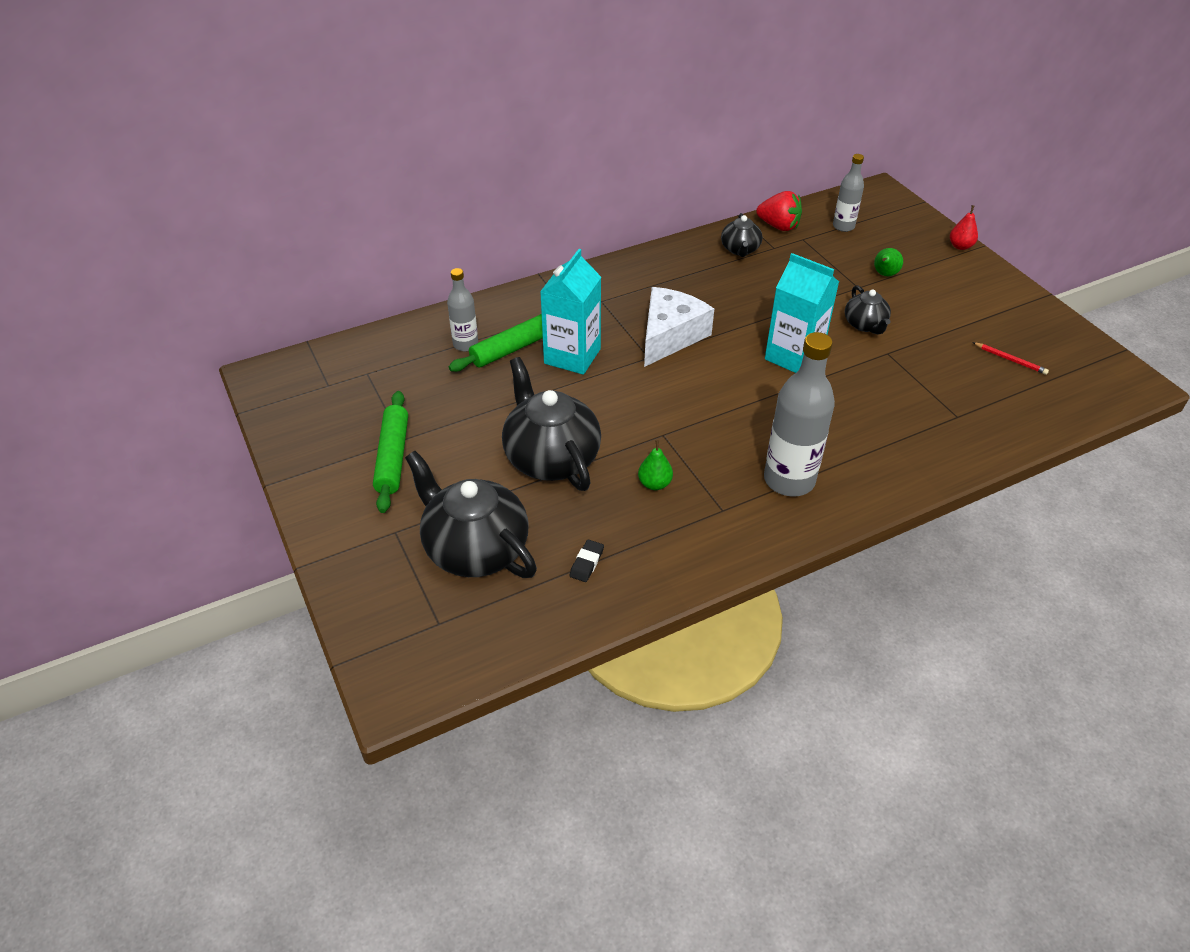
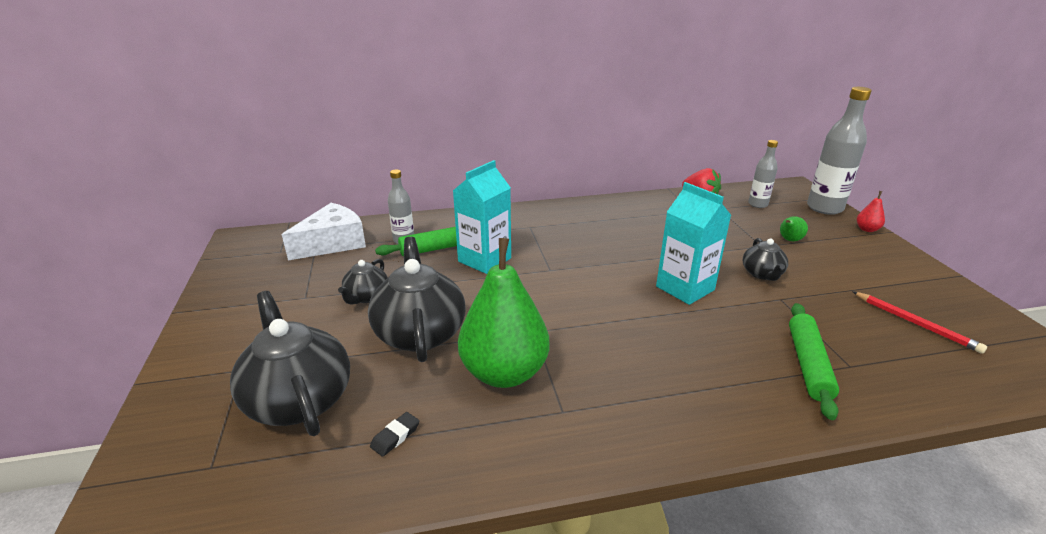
camera: 15 degrees right, 15 degrees down
green rolling pin [373,391,408,513] -> green rolling pin moved to [789,303,839,420]
green pear [638,440,673,490] -> green pear [458,238,550,388], size x2.50
white cheese [644,287,714,367] -> white cheese moved to [282,203,366,260]
black teapot [721,213,762,257] -> black teapot moved to [338,259,388,304]
grey bottle [764,332,835,497] -> grey bottle moved to [807,87,872,215]
red pencil [972,342,1049,375] -> red pencil [852,291,987,354], size x1.52

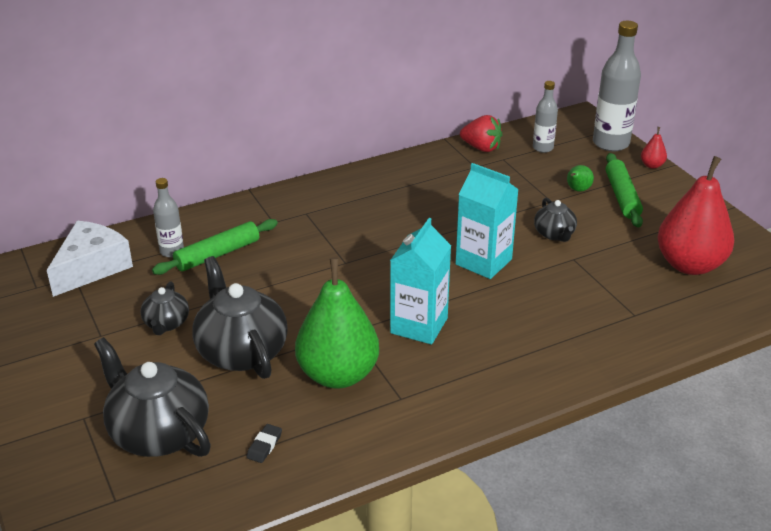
camera: 15 degrees left, 5 degrees up
turquoise carton [453,160,511,274] -> turquoise carton moved to [390,218,451,345]
green rolling pin [789,303,839,420] -> green rolling pin moved to [606,153,643,228]
red pencil [852,291,987,354] -> red pear [657,156,734,275]

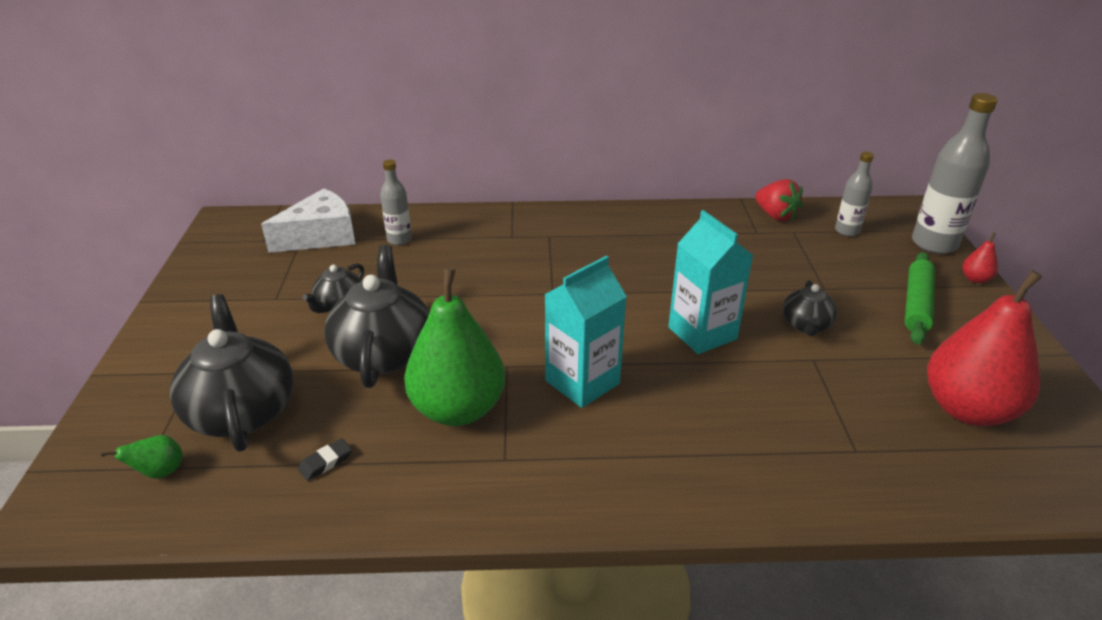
camera: 25 degrees right, 0 degrees up
green rolling pin [152,219,278,275] -> none
green pear [567,165,594,192] -> green pear moved to [100,435,182,479]

